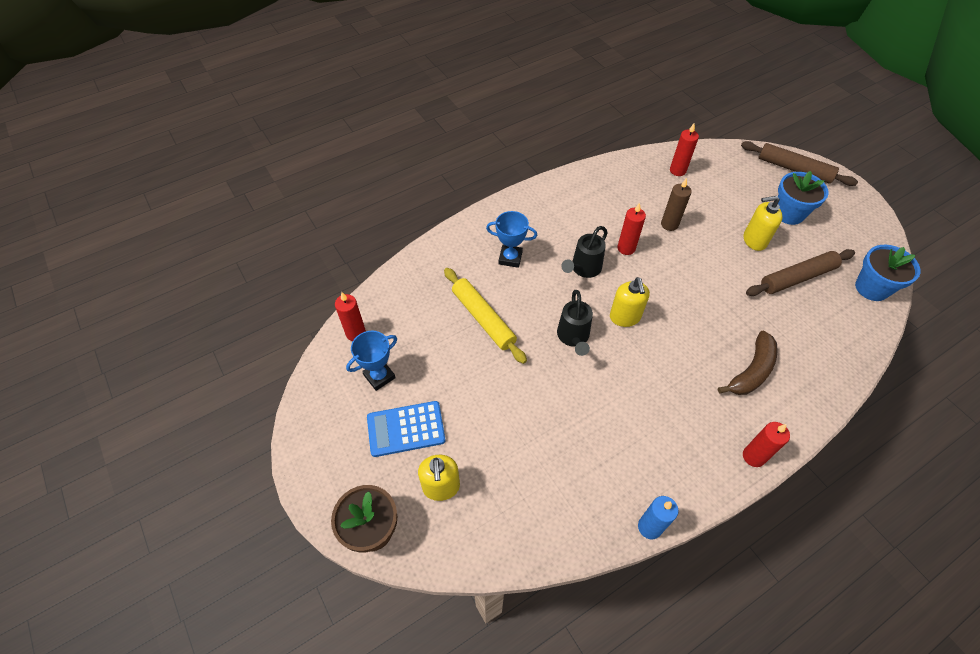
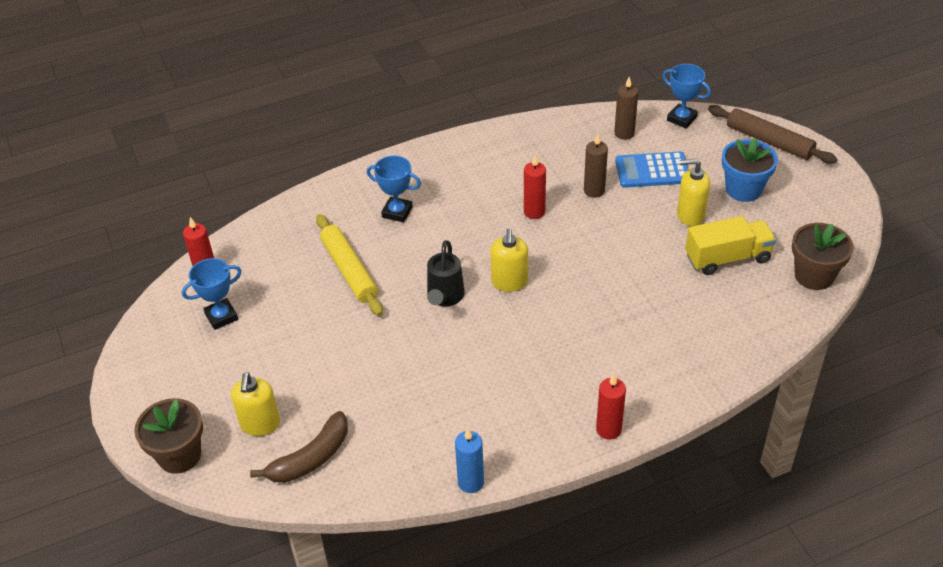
camera: 10 degrees right, 10 degrees down
blue calculator [367,401,446,457] -> blue calculator moved to [615,151,689,188]
black watering can [561,226,607,278] -> none
red candle [670,124,699,176] -> brown candle [614,77,638,140]
brown banana [718,331,778,395] -> brown banana moved to [250,411,348,483]
brown rolling pin [746,249,855,296] -> yellow truck [685,216,776,275]
blue flower pot [855,245,920,301] -> brown flower pot [792,223,854,290]
none -> blue trophy [662,64,711,128]

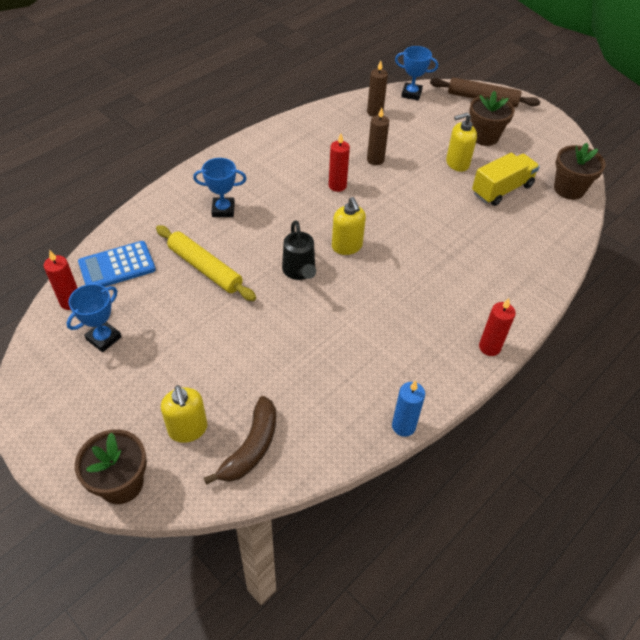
camera: 25 degrees left, 5 degrees up
blue calculator [615,151,689,188] -> blue calculator moved to [78,241,156,287]
blue flower pot [722,138,778,202] -> brown flower pot [469,91,515,146]

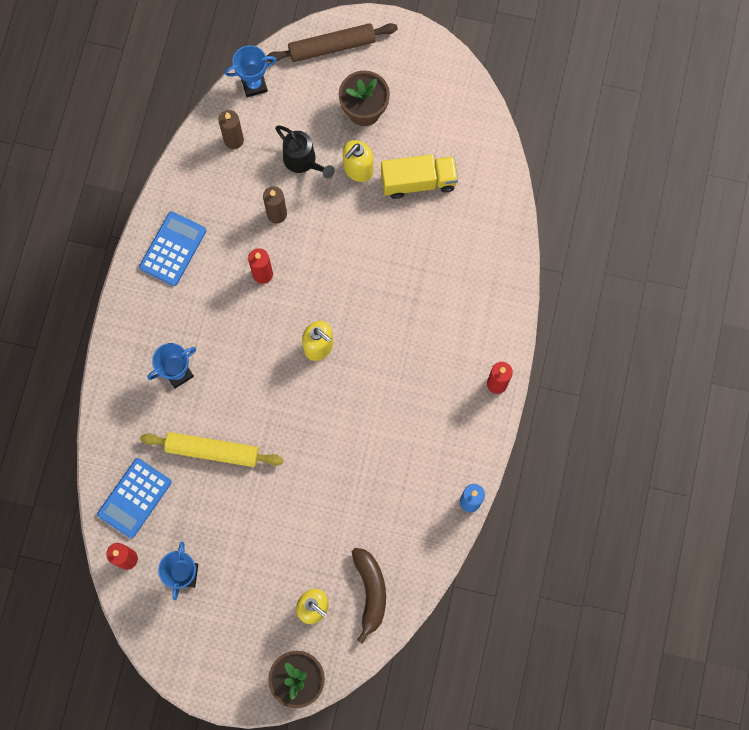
camera: 30 degrees left, 25 degrees up
black watering can [282,220,316,280] -> black watering can moved to [275,125,335,179]
yellow truck [472,153,540,206] -> yellow truck turned 60 degrees clockwise [381,154,458,199]
brown flower pot [554,143,606,200] -> none
none -> blue calculator [139,212,206,286]

